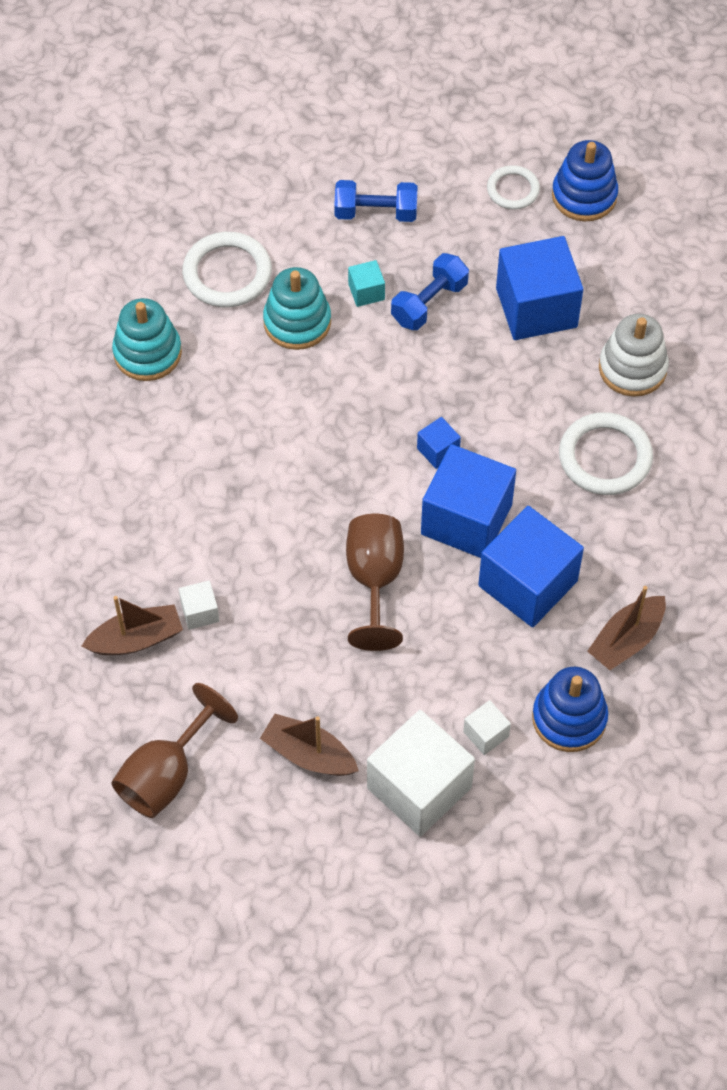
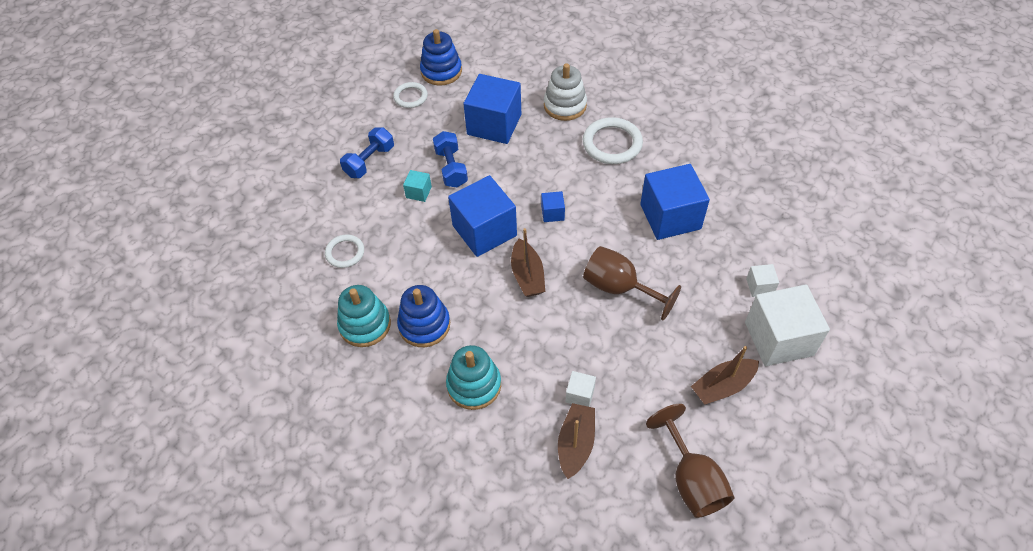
camera: 55 degrees left, 5 degrees down
white ring [182,232,272,307] -> white ring [325,234,364,268], size x0.61
turquoise stacking toy [263,267,331,350] -> turquoise stacking toy moved to [446,345,501,410]
blue cube [421,444,516,558] -> blue cube moved to [448,175,517,257]
blue stacking toy [532,667,608,752] -> blue stacking toy moved to [397,285,450,347]
brown boat [587,586,666,670] -> brown boat moved to [511,228,545,297]

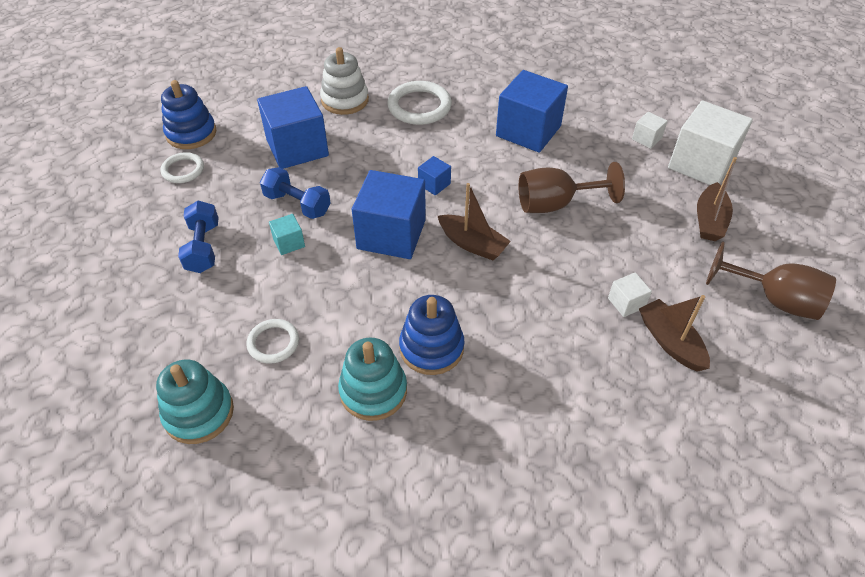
camera: 45 degrees left, 5 degrees down
turquoise stacking toy [446,345,501,410] -> turquoise stacking toy moved to [156,359,234,444]

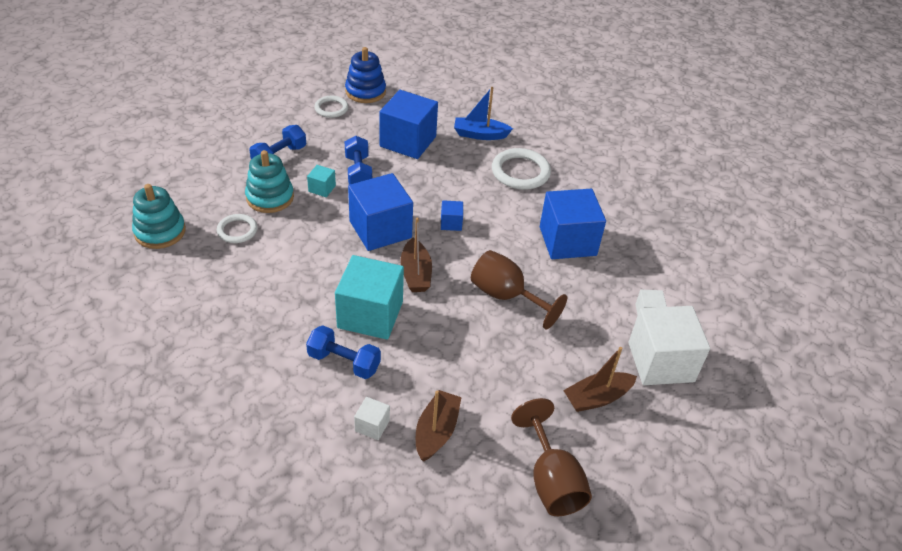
camera: 45 degrees right, 5 degrees down
white stacking toy [320,47,369,115] -> blue boat [454,87,513,140]
turquoise stacking toy [338,337,407,421] -> turquoise stacking toy moved to [245,150,294,213]
blue stacking toy [399,295,465,375] -> none
white cube [608,273,652,317] -> white cube moved to [354,397,390,440]
none -> blue dumbbell [306,326,381,379]
none -> turquoise cube [335,255,404,340]

